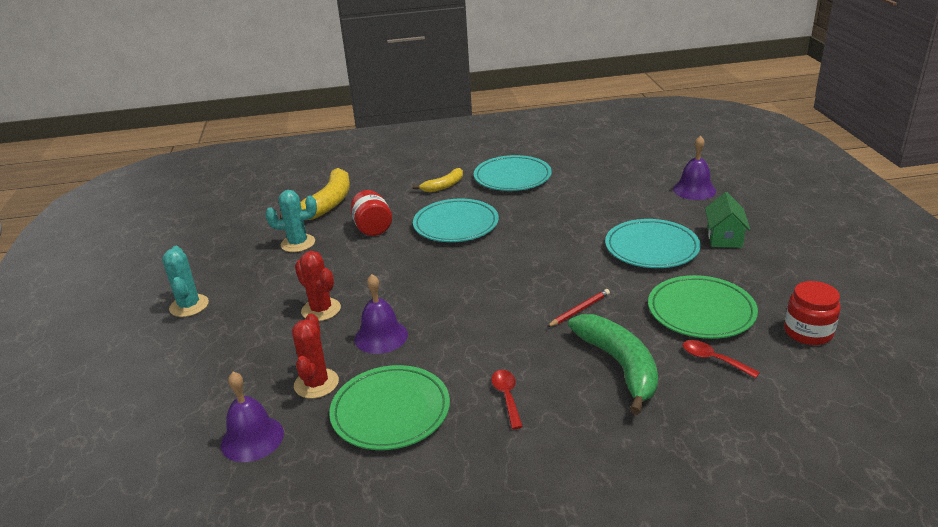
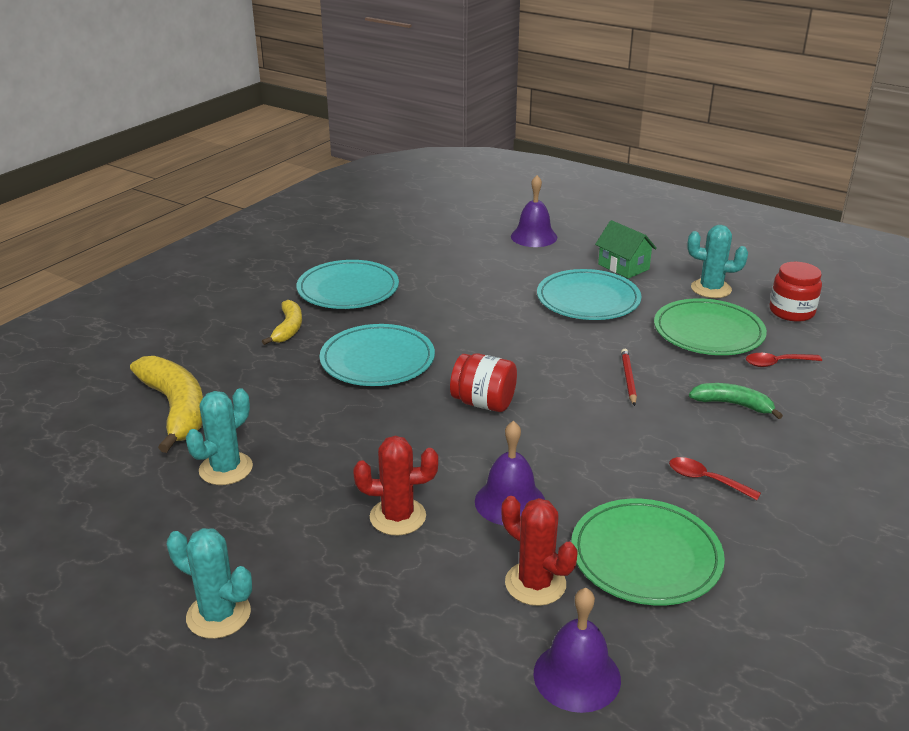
camera: 50 degrees left, 0 degrees up
red jar [351,190,392,236] -> red jar moved to [450,353,517,412]
green banana [568,314,658,415] -> green banana [689,383,783,419], size x0.57
none -> turquoise cactus [687,225,748,298]

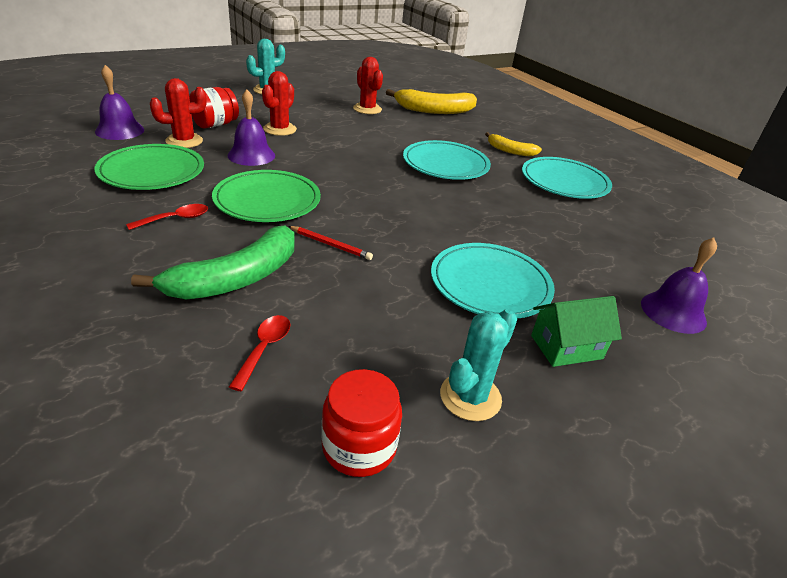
camera: 110 degrees right, 5 degrees up
turquoise cactus [186,388,253,485] -> red cactus [353,57,383,114]
red jar [450,353,517,412] -> red jar moved to [189,87,239,129]
green plate [654,298,767,355] -> green plate moved to [212,170,321,222]
green banana [689,383,783,419] -> green banana [131,226,295,299], size x1.75

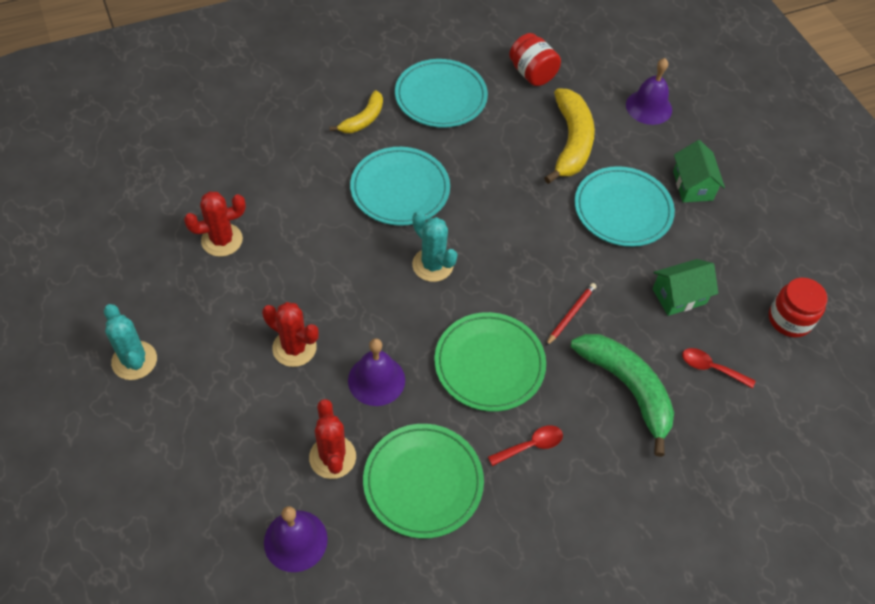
camera: 80 degrees left, 20 degrees up
red spoon [126,204,208,230] -> red spoon turned 90 degrees clockwise [488,425,563,466]
red jar [189,87,239,129] -> red jar moved to [509,33,561,86]
yellow banana [386,89,477,114] -> yellow banana moved to [544,88,595,184]
turquoise cactus [440,309,517,421] -> turquoise cactus moved to [412,211,457,282]
none -> green house [652,259,718,316]

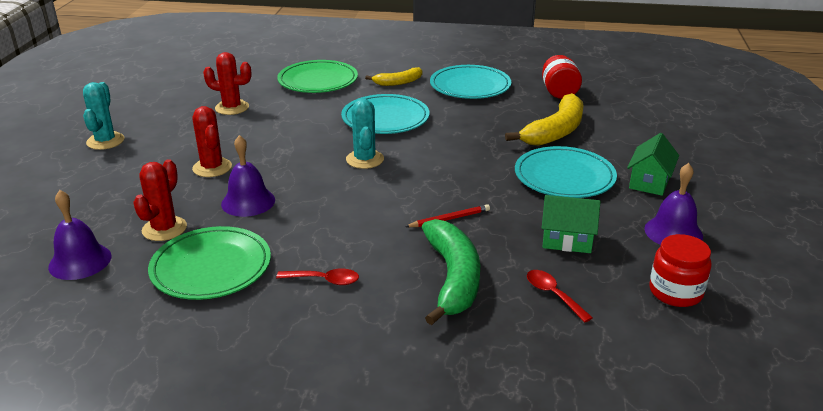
camera: 35 degrees right, 25 degrees down
green plate [434,312,546,412] -> green plate moved to [277,60,358,93]
purple bell [626,58,672,125] -> purple bell moved to [644,163,703,245]

